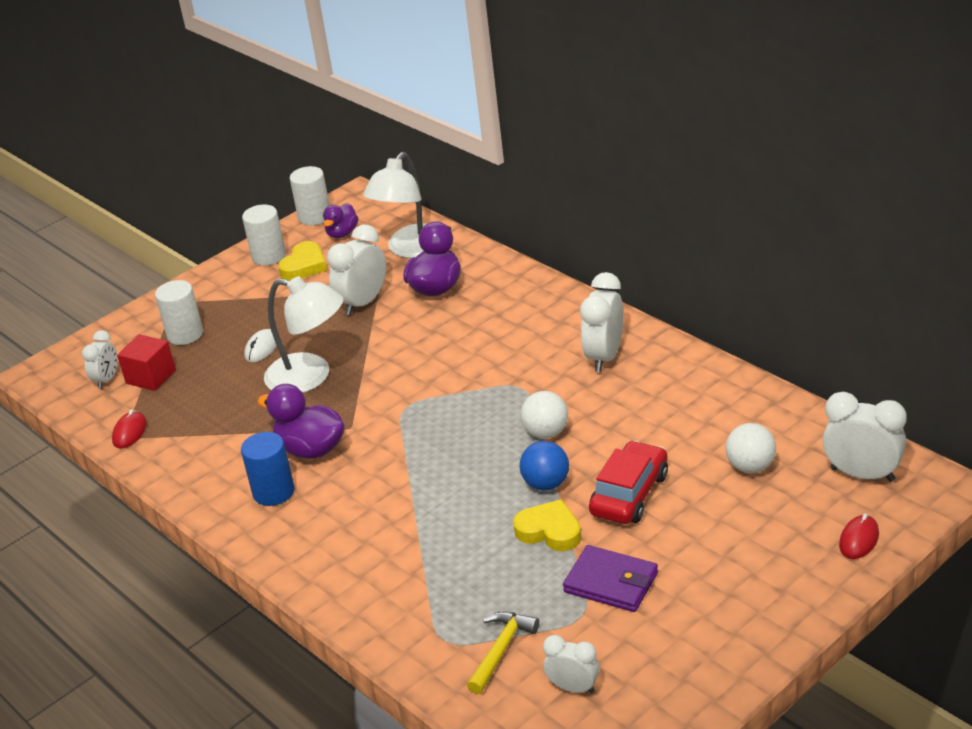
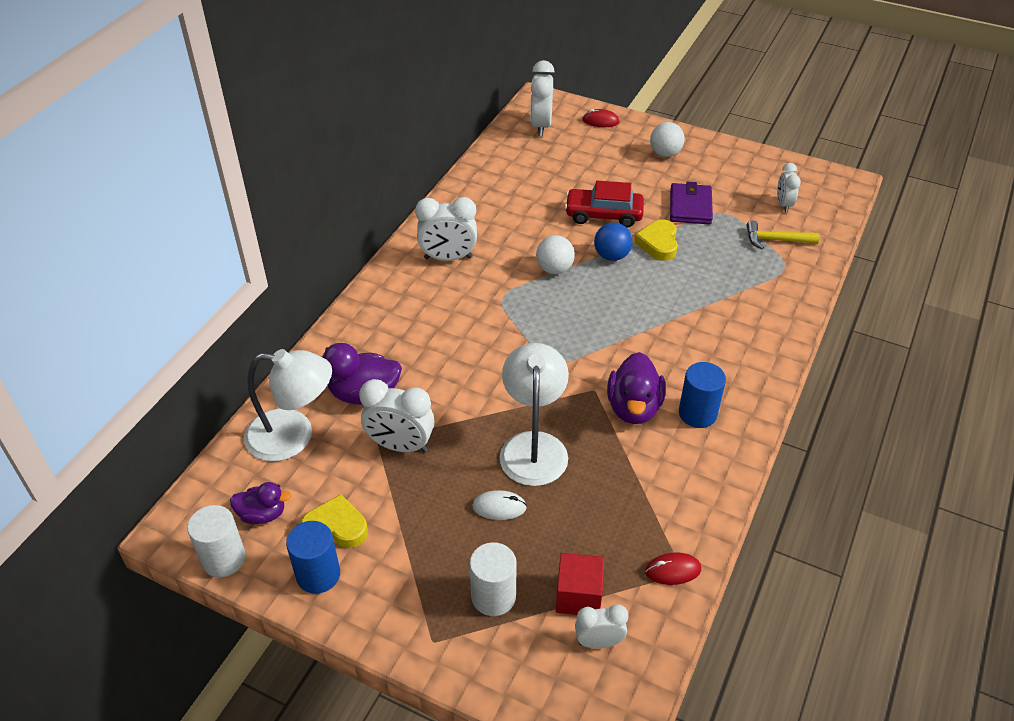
camera: 115 degrees left, 10 degrees up
white cylinder [242,205,286,266] -> blue cylinder [286,521,340,594]
white ball [726,423,776,473] -> white ball moved to [650,122,685,157]

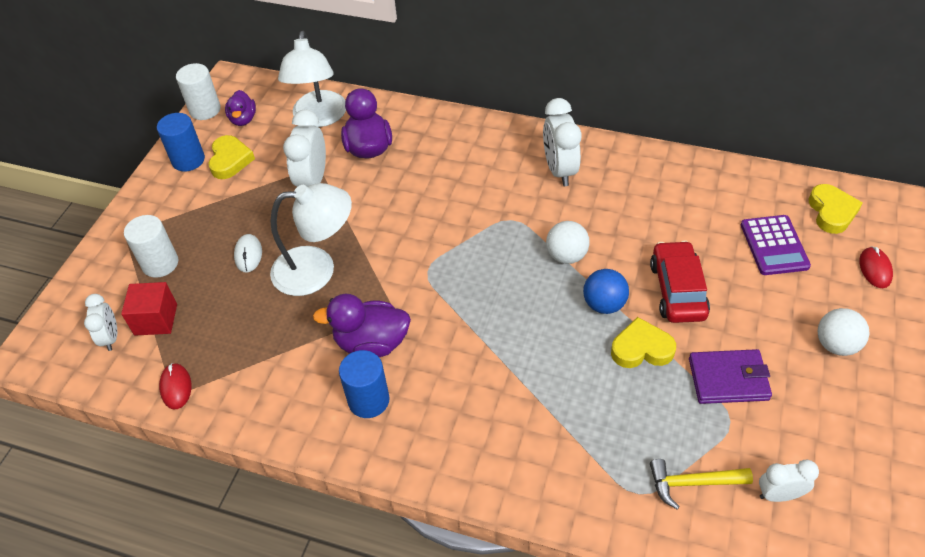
camera: 85 degrees right, 5 degrees up
white clock [530,60,555,136] -> yellow heart [809,184,863,234]
yellow hammer [746,221,820,250] -> yellow hammer turned 90 degrees counterclockwise [650,459,753,510]
none -> purple calculator [741,215,811,275]

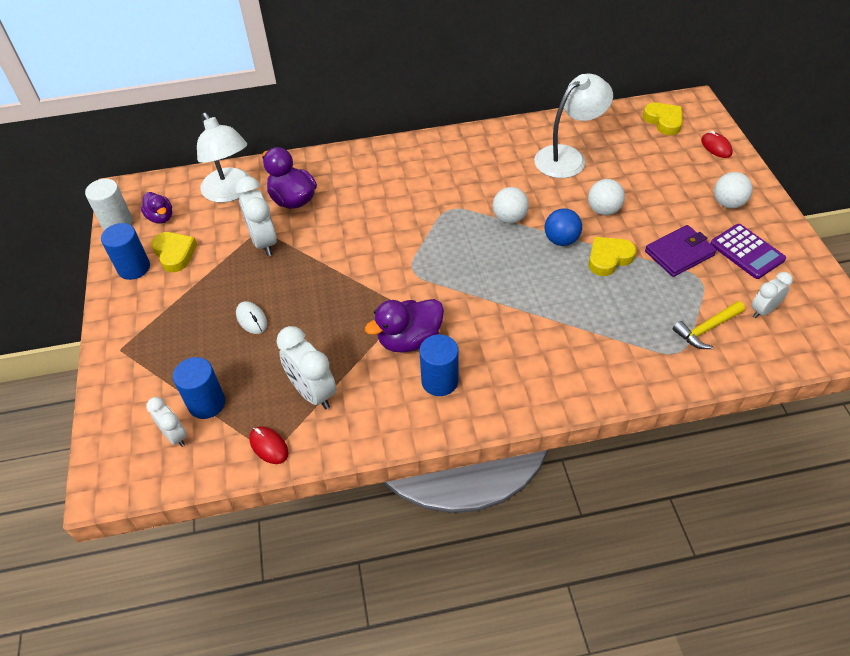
camera: 30 degrees left, 0 degrees up
red cube [121,282,177,336] -> blue cylinder [173,357,225,419]
white cylinder [124,215,178,278] -> none
white lamp [270,183,352,296] -> white lamp moved to [534,74,613,178]
white clock [543,98,581,186] -> white clock moved to [276,326,336,410]
red car [650,240,710,323] -> white ball [588,179,625,215]
purple calculator [741,215,811,275] -> purple calculator moved to [710,224,786,279]

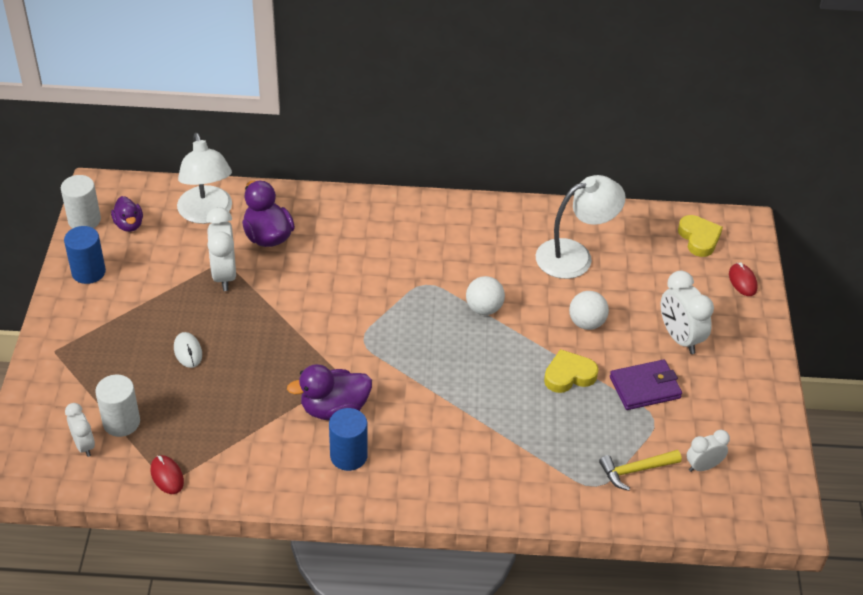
camera: 10 degrees right, 5 degrees down
yellow heart [151,232,197,272] -> none
blue cylinder [173,357,225,419] -> white cylinder [95,375,140,437]
white clock [276,326,336,410] -> white clock moved to [661,271,714,354]
blue ball [545,208,582,246] -> none
purple calculator [710,224,786,279] -> none
white ball [714,172,753,209] -> none

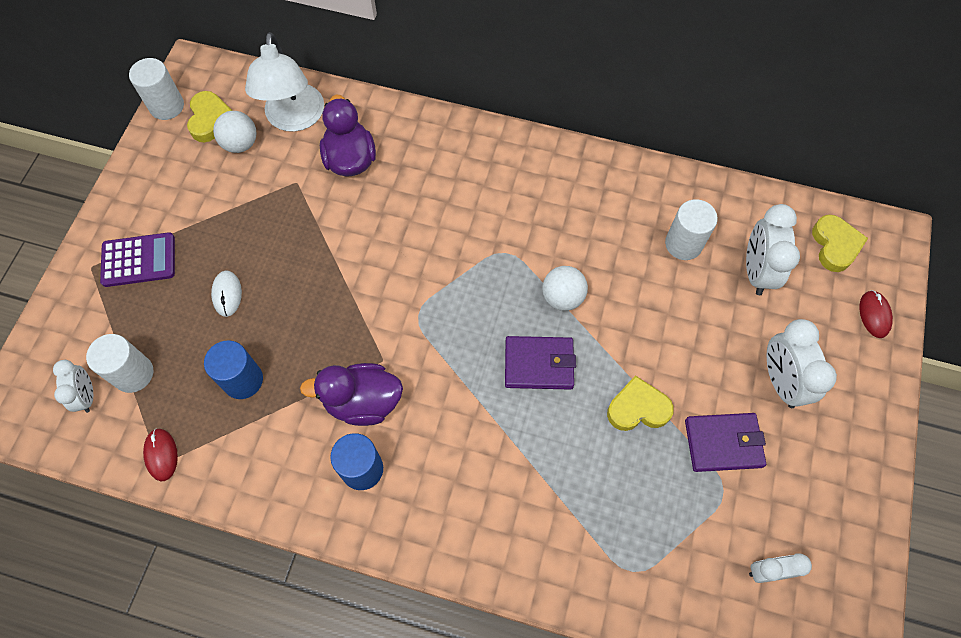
camera: 15 degrees right, 20 degrees up
blue cylinder [64,226,106,284] -> blue cylinder moved to [204,341,263,399]
purple duck [111,196,143,232] -> yellow heart [187,91,232,143]
white clock [206,207,236,291] -> white clock moved to [746,204,800,295]
white lamp [536,175,626,279] -> white cylinder [665,199,718,260]
white ball [569,291,609,330] -> white ball moved to [213,111,257,153]
yellow hammer [599,450,682,491] -> none
none -> purple calculator [100,232,175,287]
none -> purple wallet [505,336,576,390]

